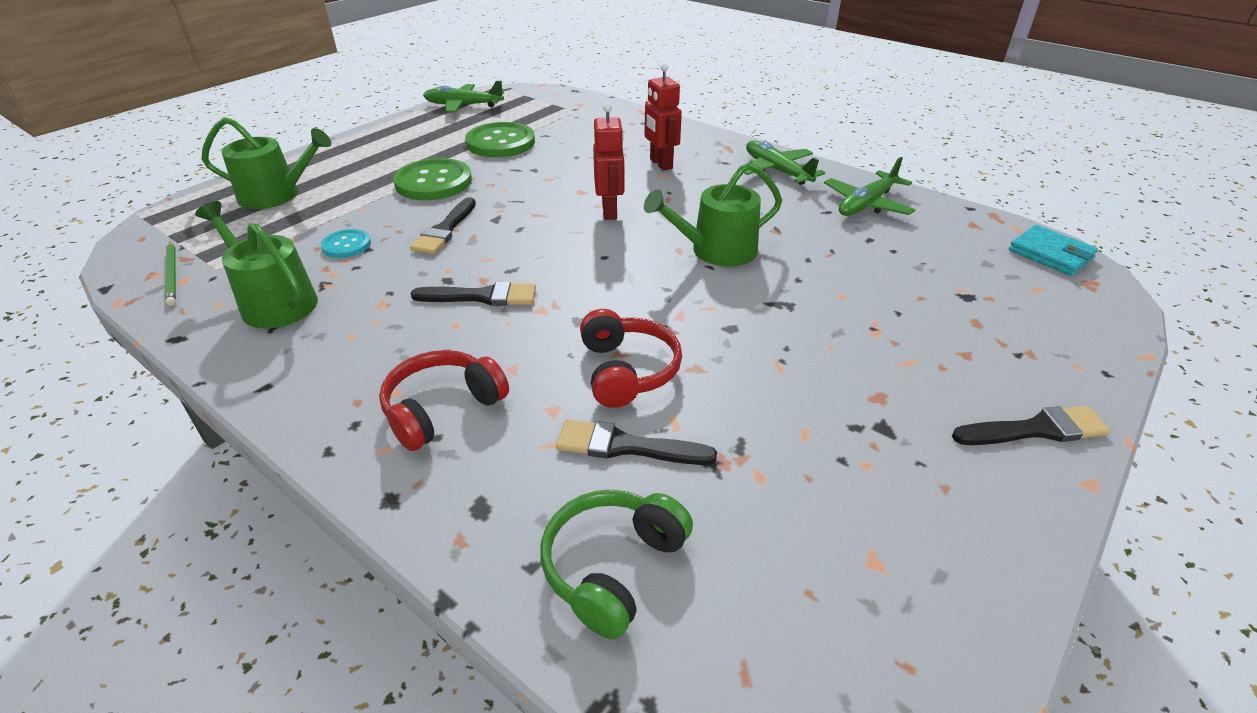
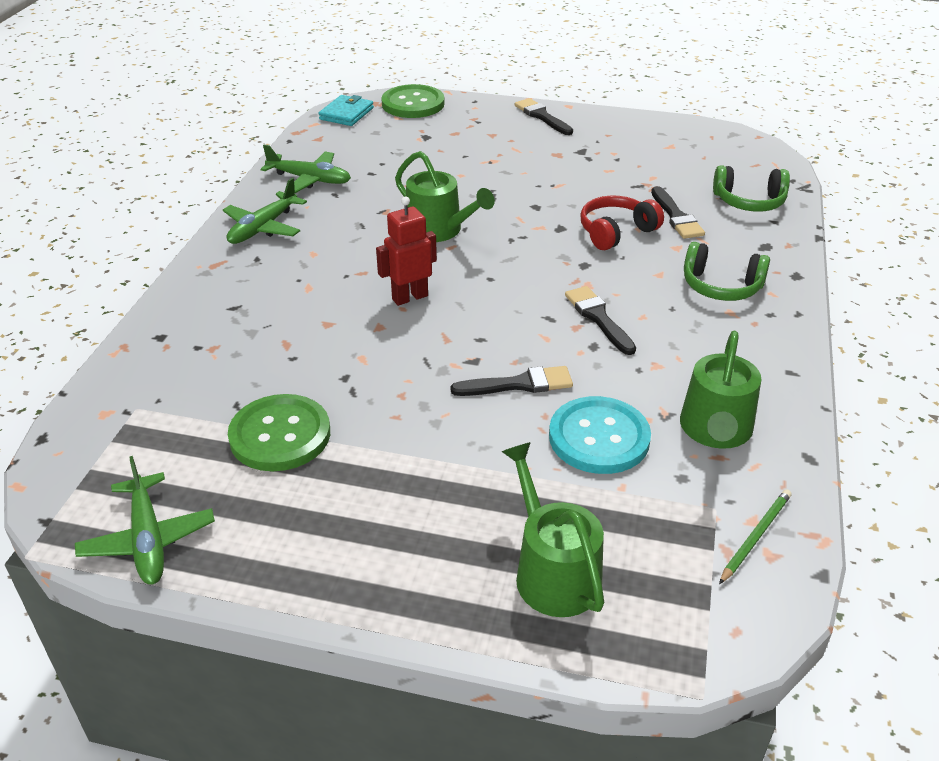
camera: 115 degrees left, 0 degrees up
turquoise button [321,229,371,258] -> turquoise button [549,396,651,474], size x1.86
red headphones [379,350,509,451] -> green headphones [684,242,770,301]
green button [393,158,472,200] -> green button moved to [381,84,444,118]
red robot [645,63,682,171] -> none

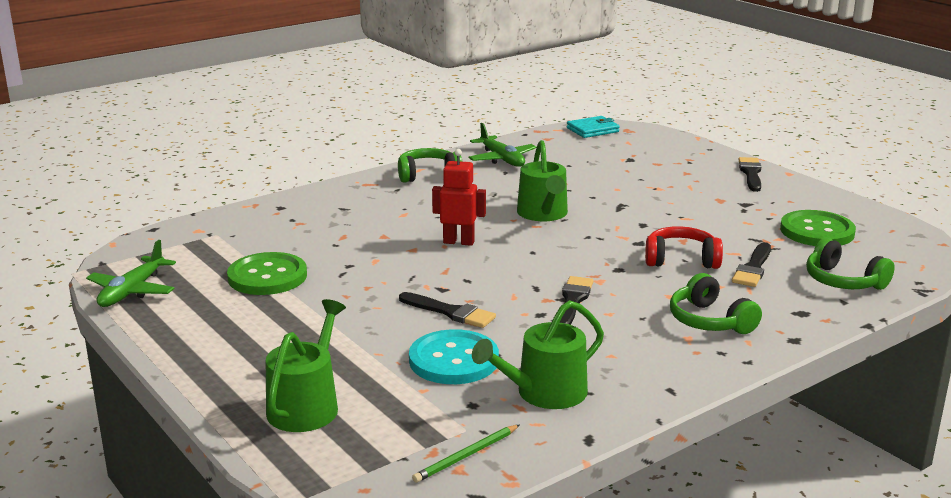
camera: 40 degrees right, 15 degrees down
green plane [223,178,307,244] -> green headphones [398,148,463,183]
green button [381,84,444,118] -> green button moved to [780,210,856,246]
green pencil [719,489,792,584] -> green pencil turned 150 degrees clockwise [412,425,519,483]

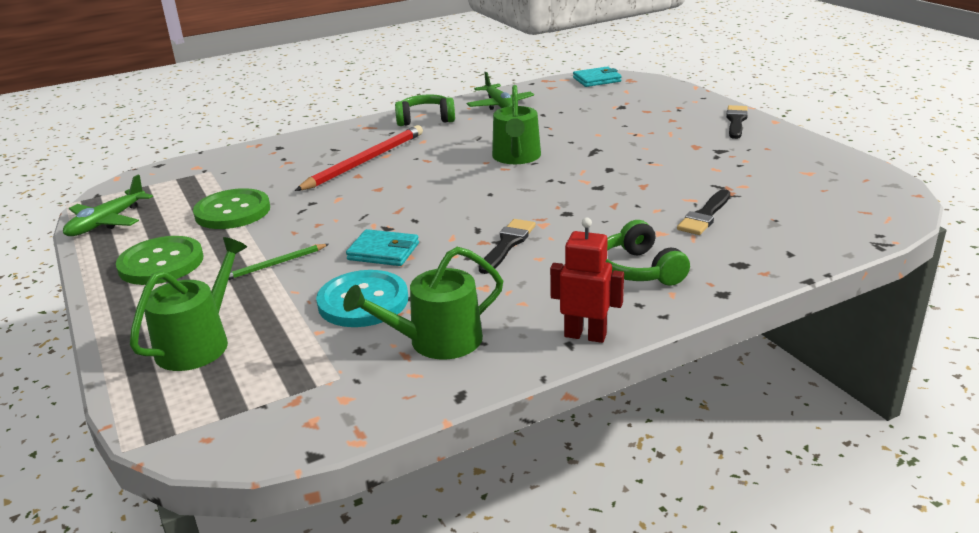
camera: 10 degrees right, 5 degrees up
black brush [399,292,496,328] -> turquoise wallet [346,229,419,266]
green pencil [412,425,519,483] -> green pencil moved to [228,244,329,280]
red robot [432,149,486,246] -> red robot moved to [550,218,624,343]
red headphones [645,226,723,269] -> none
green button [780,210,856,246] -> green button moved to [116,236,204,285]
green headphones [806,238,895,290] -> none
none -> red pencil [295,125,423,191]

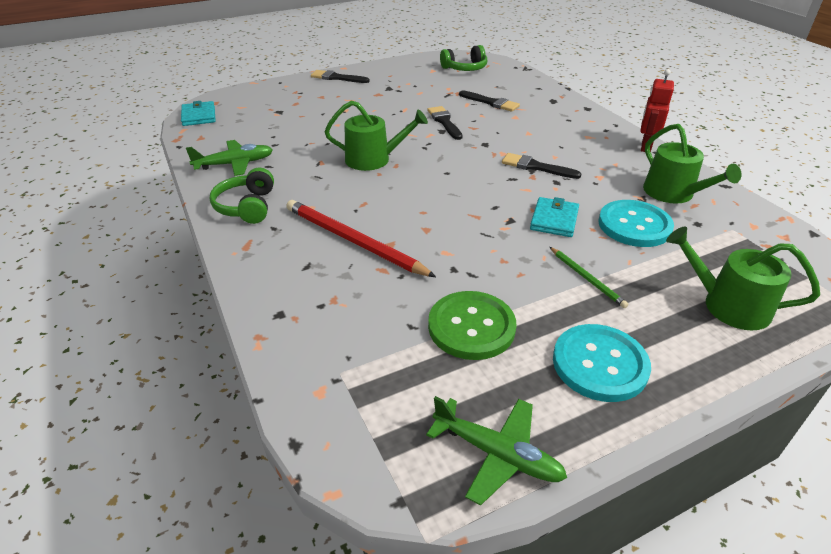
camera: 90 degrees left, 10 degrees up
green button [116,236,204,285] -> turquoise button [553,324,651,402]
green headphones [606,220,690,286] -> green headphones moved to [440,45,487,71]
none -> black brush [427,106,463,140]

